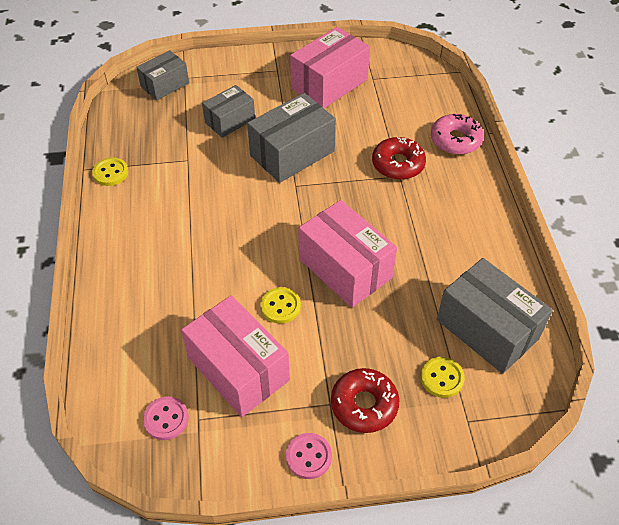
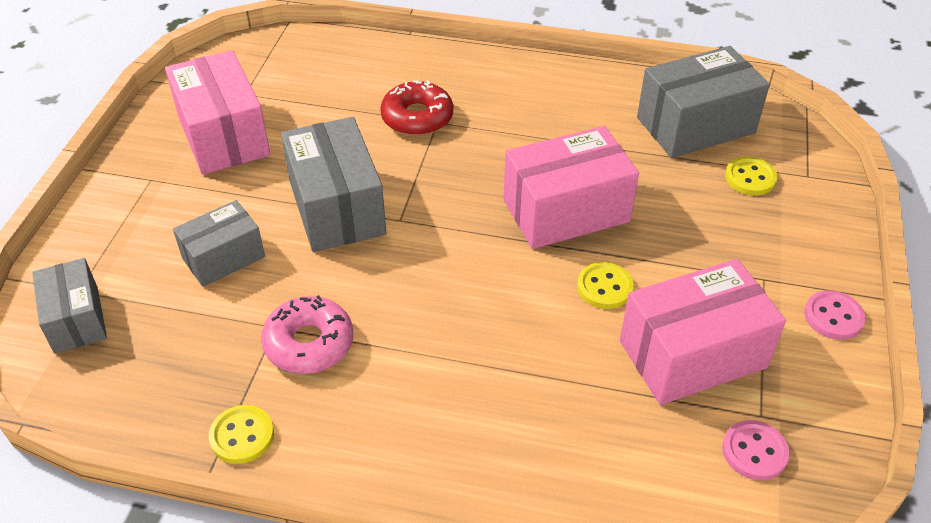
camera: 70 degrees left, 5 degrees down
grey box [202,85,255,138] -> grey box turned 75 degrees clockwise [173,200,265,287]
red donut [331,368,400,433] -> none
pink donut [431,114,484,155] -> pink donut moved to [261,295,353,374]

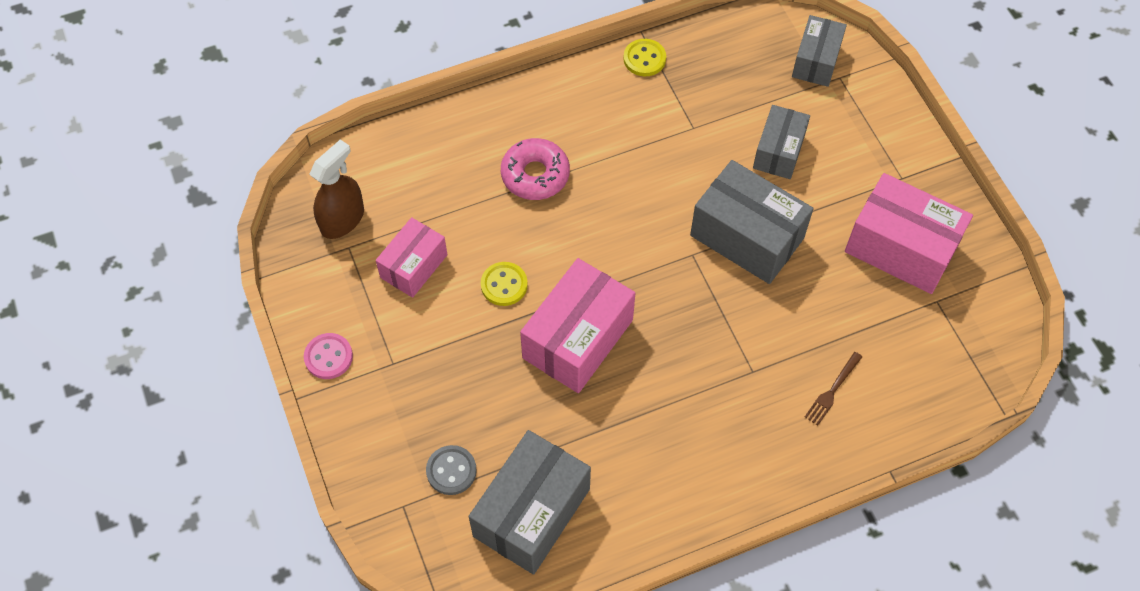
camera: 145 degrees right, 15 degrees up
grey box [32,258,107,354] -> grey box turned 75 degrees clockwise [792,15,847,87]
pink donut [261,295,353,374] -> pink donut moved to [501,138,570,200]
red donut [380,80,453,136] -> none
pink box [620,259,786,405] -> pink box [376,217,448,298], size x0.62
pink button [722,420,790,480] -> brown spray bottle [309,139,364,239]
yellow button [725,157,777,196] -> grey button [426,445,477,495]
none -> brown fork [805,352,862,426]

